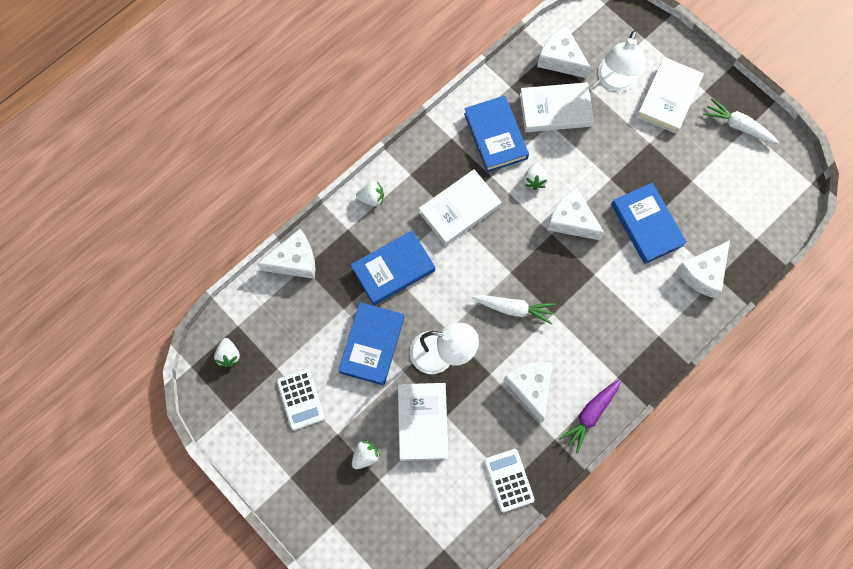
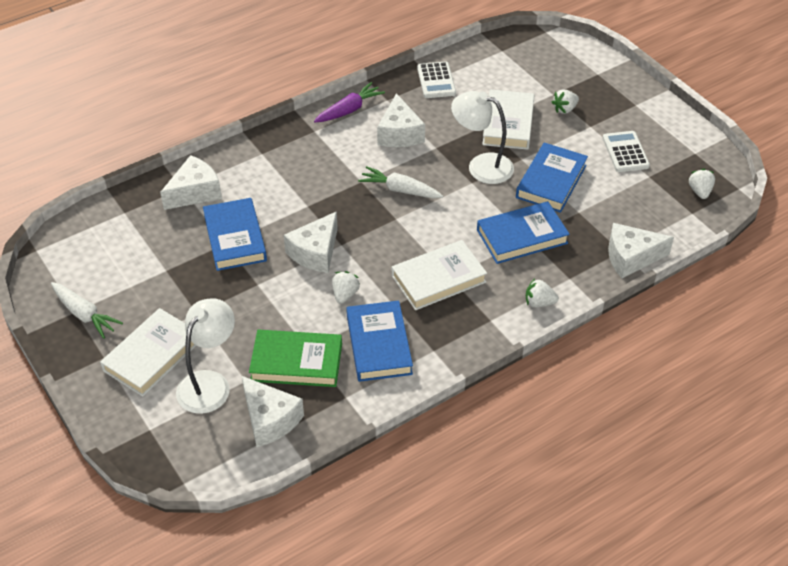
camera: 170 degrees left, 25 degrees down
white book [520,82,594,132] -> green book [249,330,342,387]
white cheese [547,187,604,240] -> white cheese turned 75 degrees clockwise [284,211,338,273]

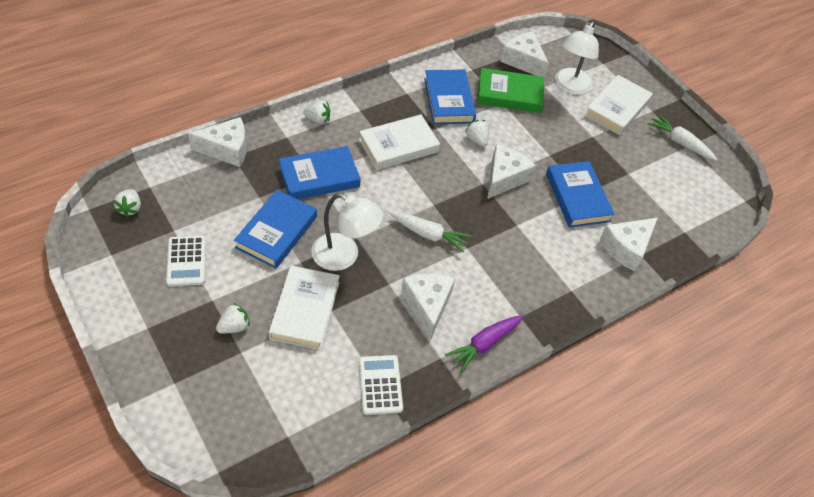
camera: 175 degrees right, 5 degrees up
white strawberry [332,271,360,304] -> white strawberry turned 135 degrees clockwise [465,120,489,147]

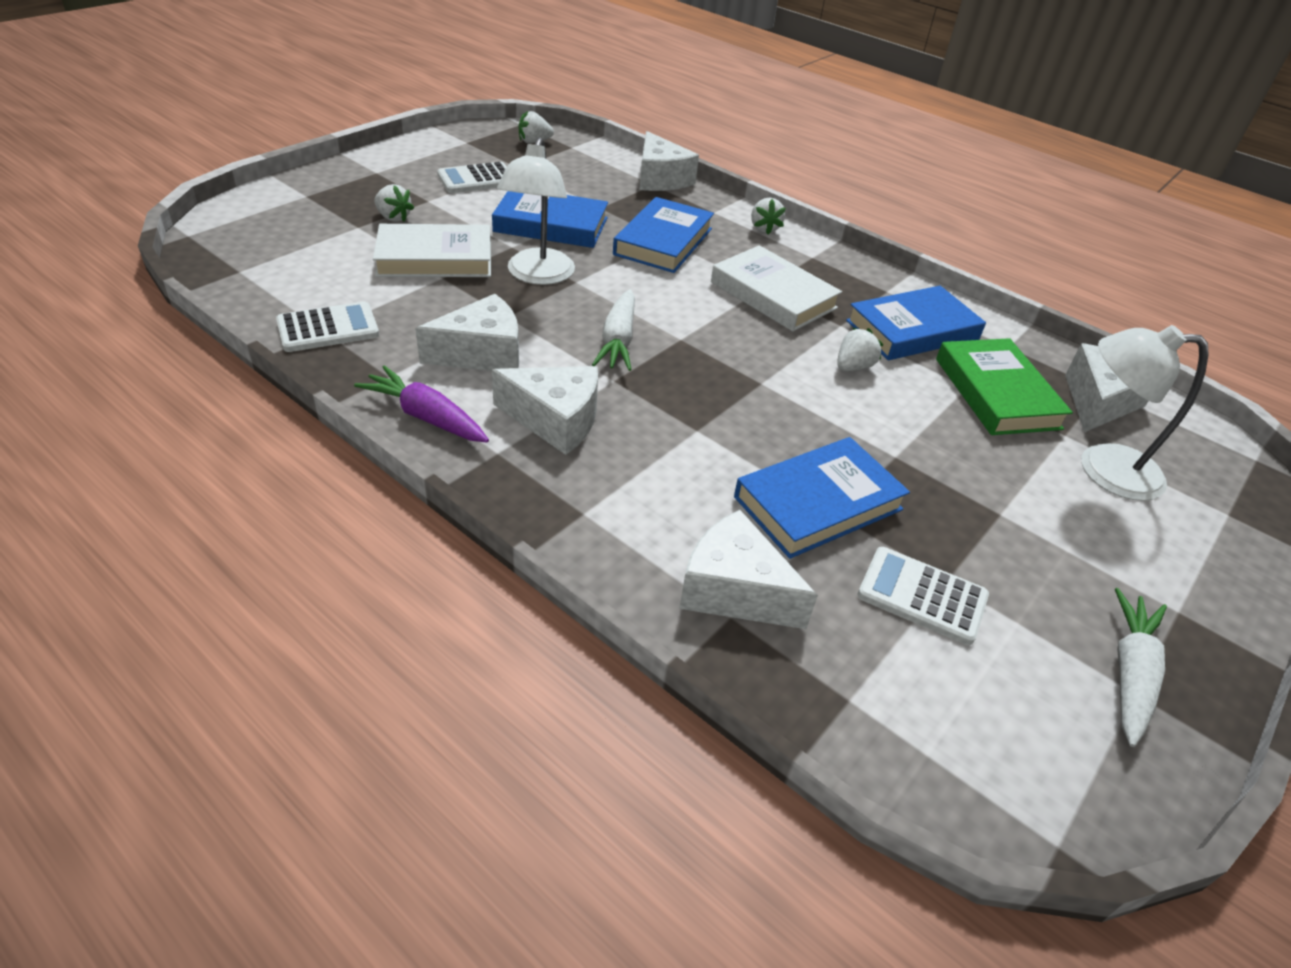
camera: 75 degrees right, 10 degrees down
blue book [279,146,361,199] -> blue book turned 60 degrees clockwise [613,197,714,273]
white cheese [487,144,536,199] -> white cheese moved to [492,366,598,455]
white book [584,75,653,135] -> none
none -> white calculator [857,547,989,645]

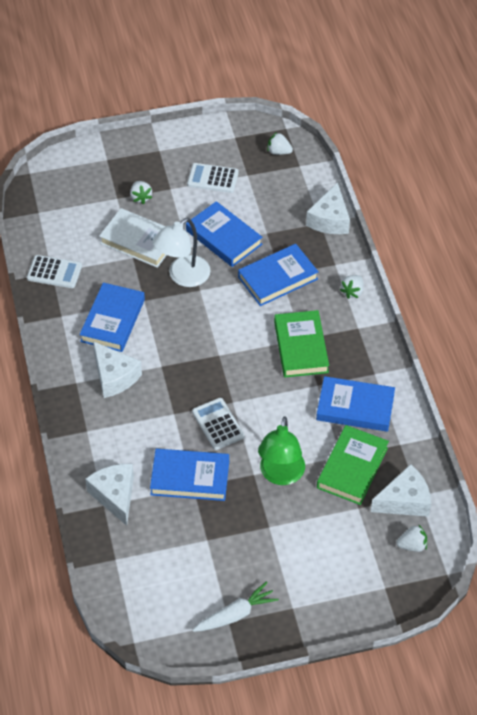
camera: 40 degrees right, 10 degrees up
purple carrot [354,365,489,442] -> none
white cheese [415,294,519,371] -> blue book [79,282,145,352]
white carrot [592,289,635,371] -> none
white book [711,245,842,332] -> green book [274,310,329,377]
white strawberry [837,328,883,371] -> white strawberry moved to [396,524,427,552]
white calculator [857,547,989,645] -> white calculator moved to [192,398,244,450]
white lamp [1082,325,1209,501] -> none
none -> green lamp [258,416,305,485]

